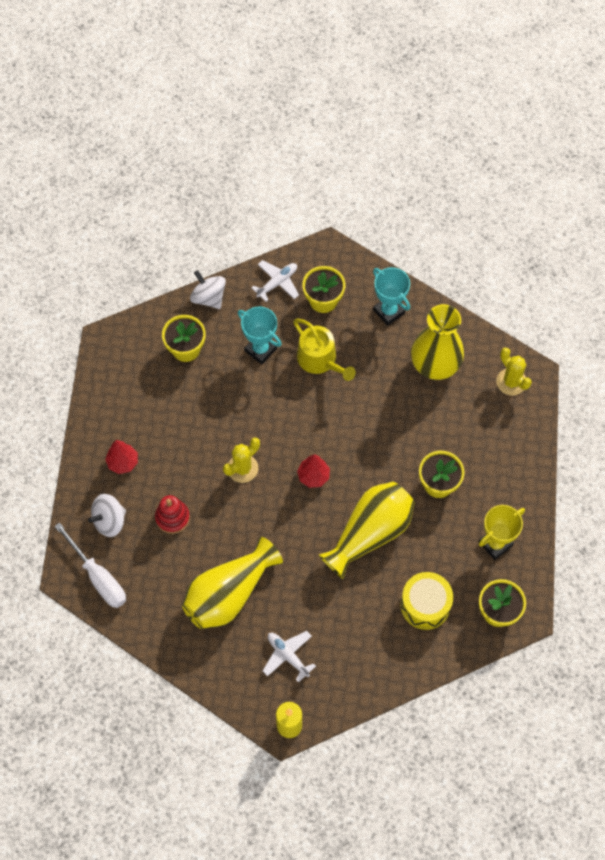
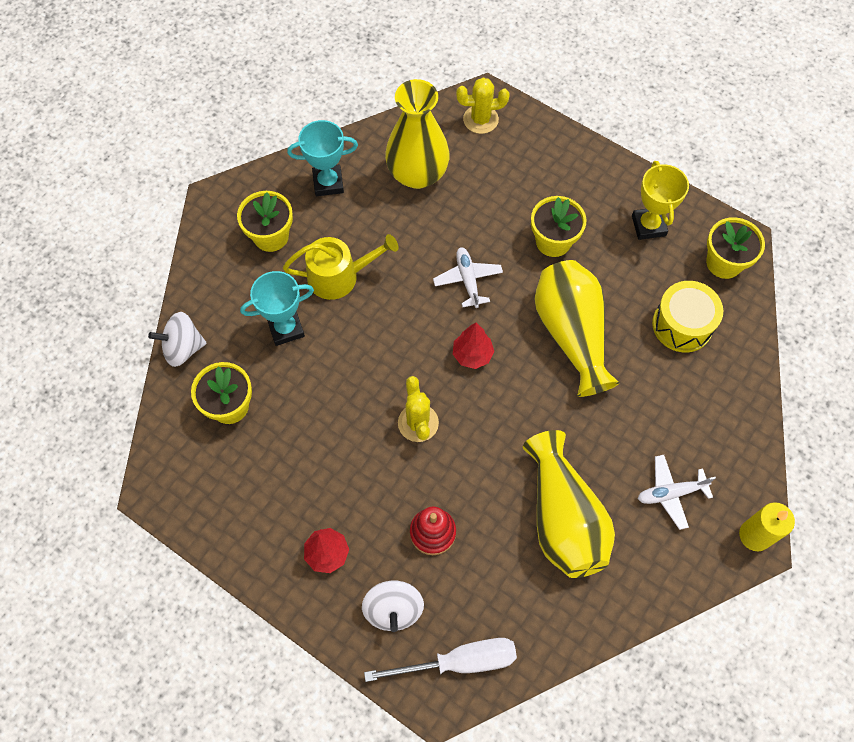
camera: 60 degrees left, 0 degrees up
white plane [252,260,299,302] -> white plane moved to [433,247,503,308]

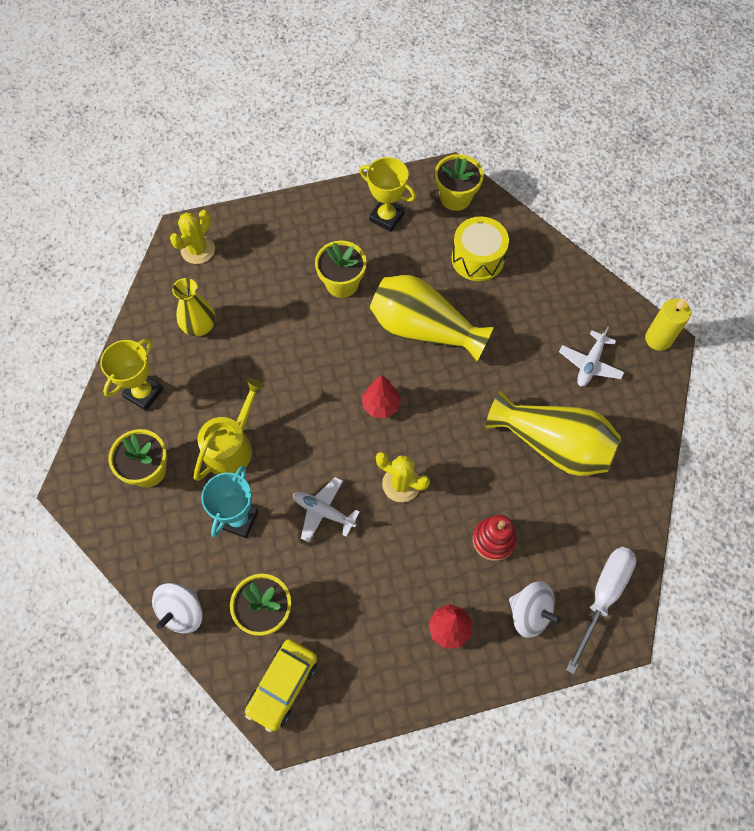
camera: 50 degrees left, 0 degrees up
turquoise trophy [287,120,358,196] -> yellow trophy [100,338,163,411]
yellow vase [385,79,450,189] -> yellow vase [172,278,216,336], size x0.62
white plane [433,247,503,308] -> white plane moved to [293,477,360,542]
none -> yellow car [245,639,317,732]

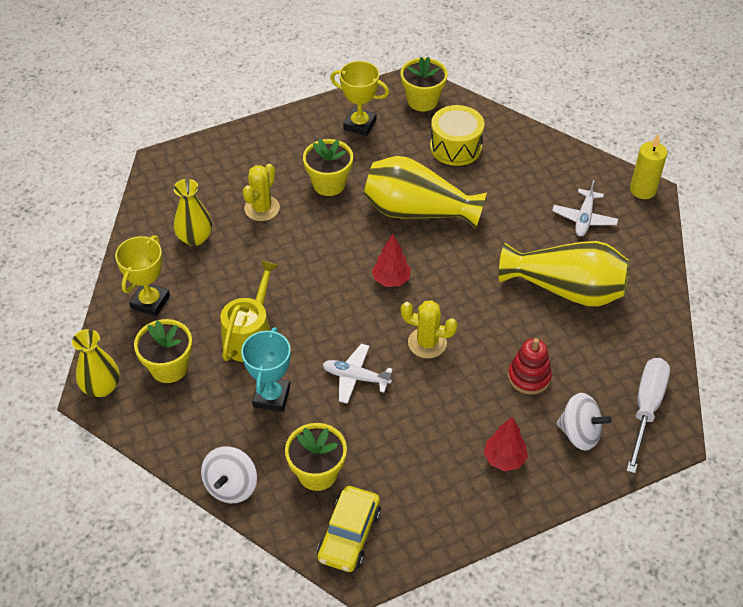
camera: 10 degrees left, 15 degrees down
yellow cactus [170,210,215,264] -> yellow cactus moved to [243,164,280,221]
none -> yellow vase [72,329,120,397]

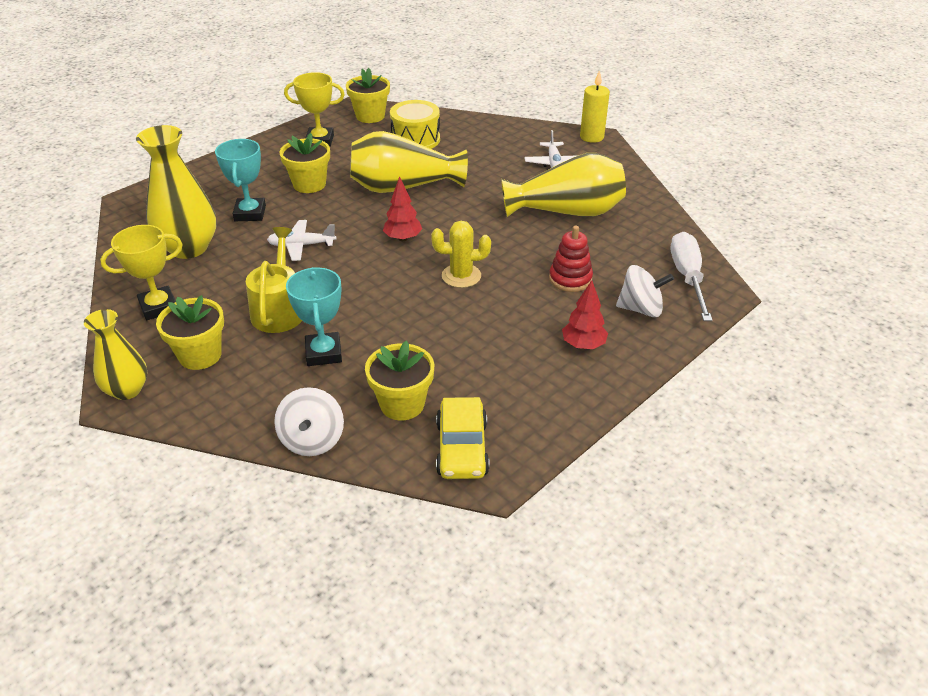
camera: 20 degrees left, 10 degrees down
yellow trophy [115,235,170,317] -> yellow trophy turned 60 degrees clockwise [100,225,183,320]
yellow vase [173,179,212,246] -> yellow vase [136,125,216,259], size x1.62
yellow cactus [243,164,280,221] -> turquoise trophy [215,139,266,221]
white plane [323,344,393,404] -> white plane moved to [267,220,336,261]

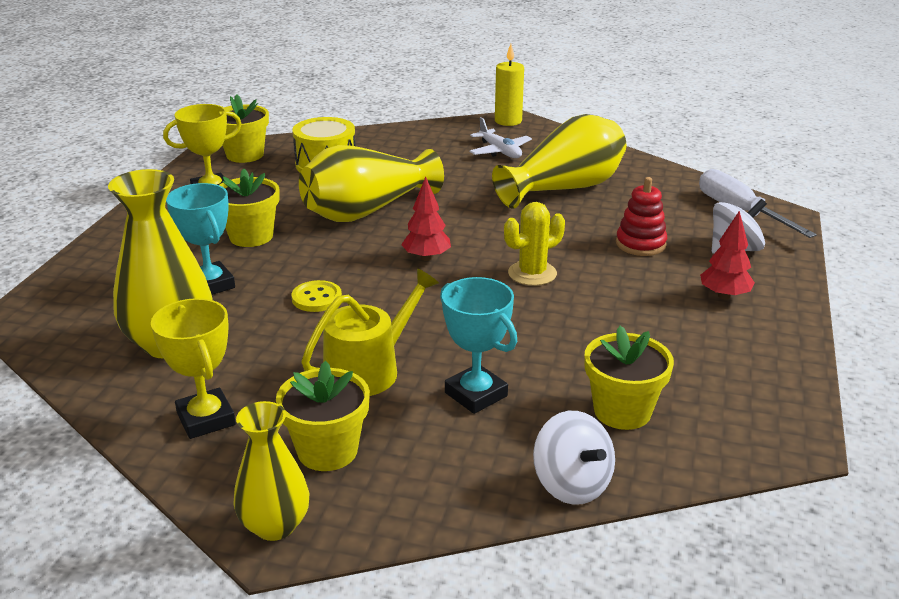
camera: 30 degrees left, 10 degrees down
yellow trophy [100,225,183,320] -> yellow trophy turned 60 degrees counterclockwise [151,298,236,439]
yellow watering can [246,227,302,333] -> yellow watering can turned 75 degrees clockwise [301,268,439,396]
white plane [267,220,336,261] -> yellow button [292,280,342,312]
yellow car [436,397,490,479] -> none

